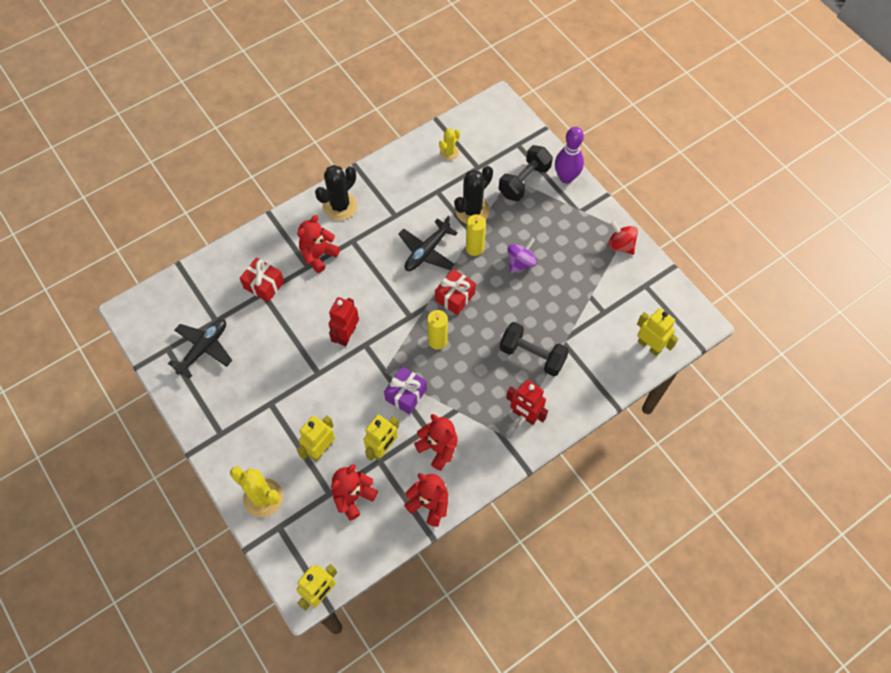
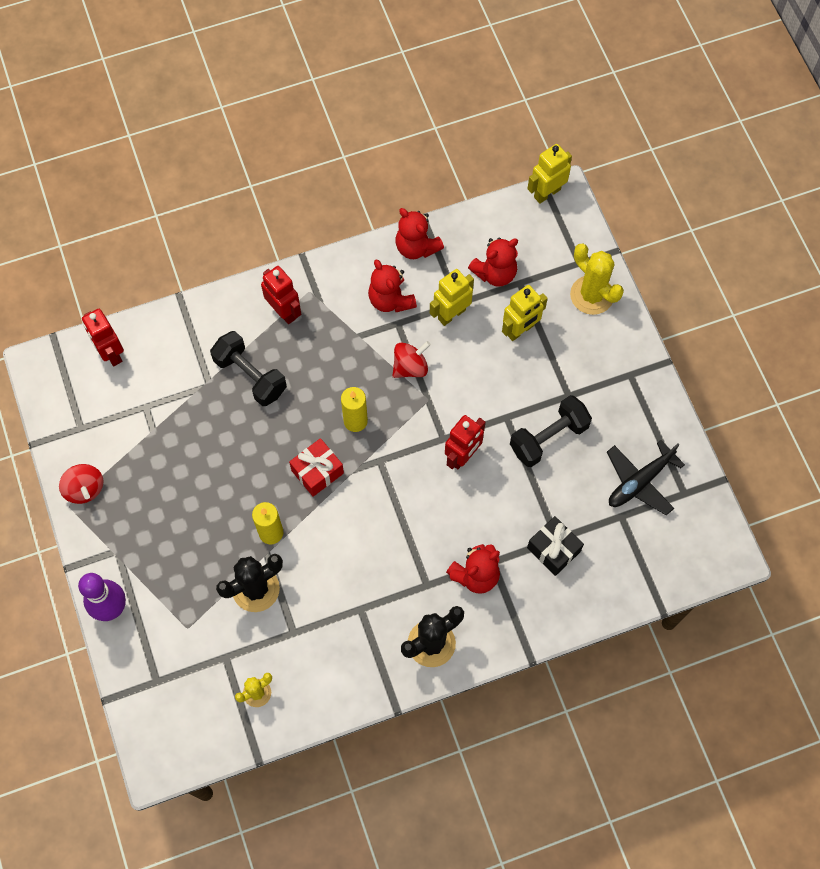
camera: 165 degrees left, 5 degrees up
red gift [240,257,284,302] -> black gift [527,516,584,576]
purple gift [384,366,427,415] -> red spinning top [392,341,431,378]
black plane [398,216,458,271] -> none
black dumbbell [499,145,553,201] -> black dumbbell moved to [510,395,592,467]
purple spinning top [507,237,537,274] -> none
yellow robot [637,308,678,356] -> red robot [82,309,124,366]

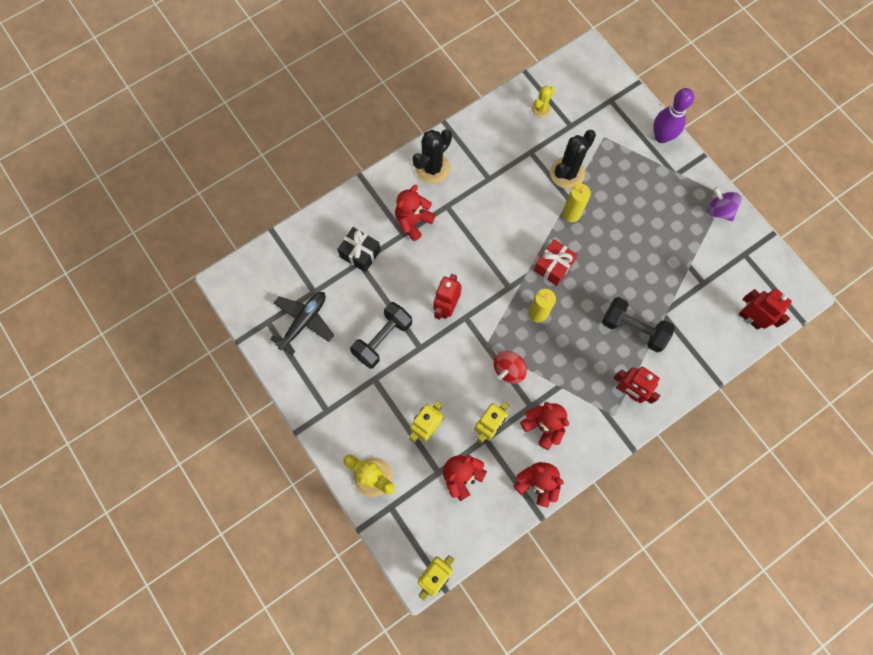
camera: 165 degrees right, 5 degrees up
red spinning top [59,464,104,504] -> purple spinning top [707,187,742,221]

